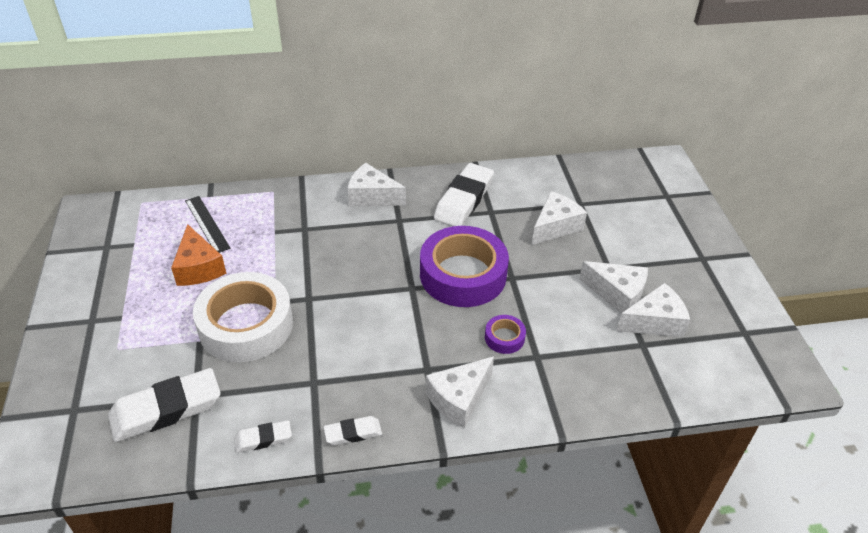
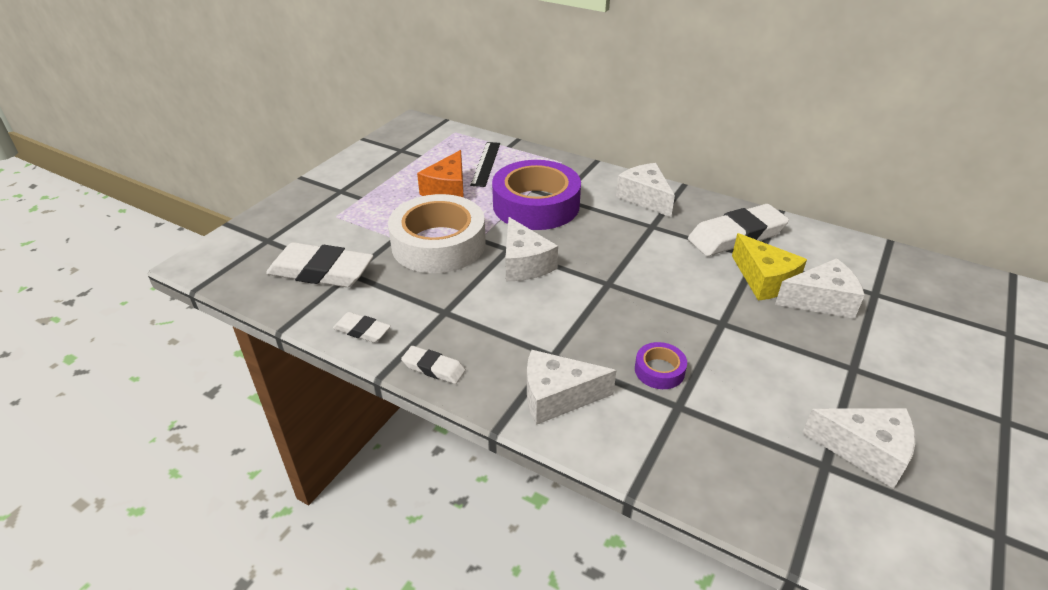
camera: 40 degrees right, 5 degrees down
purple tape [420,226,509,307] -> purple tape moved to [492,160,581,230]
white cheese [579,261,648,313] -> white cheese moved to [505,217,558,281]
none -> yellow cheese [732,233,807,301]

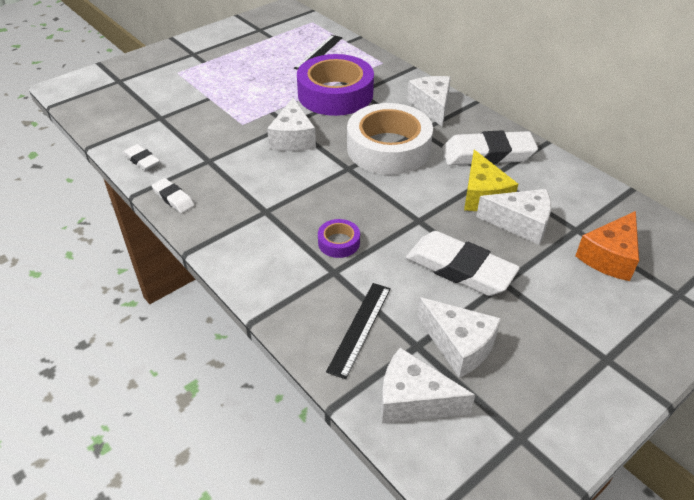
camera: 20 degrees right, 5 degrees up
white eraser [266,242,374,287] -> white eraser moved to [406,231,520,296]
white tape [388,194,486,273] -> white tape moved to [347,103,433,175]
orange cheese [417,150,464,198] -> orange cheese moved to [575,211,639,281]
white cheese [527,350,616,425] -> white cheese moved to [381,347,475,423]
none -> black ruler [326,283,391,379]

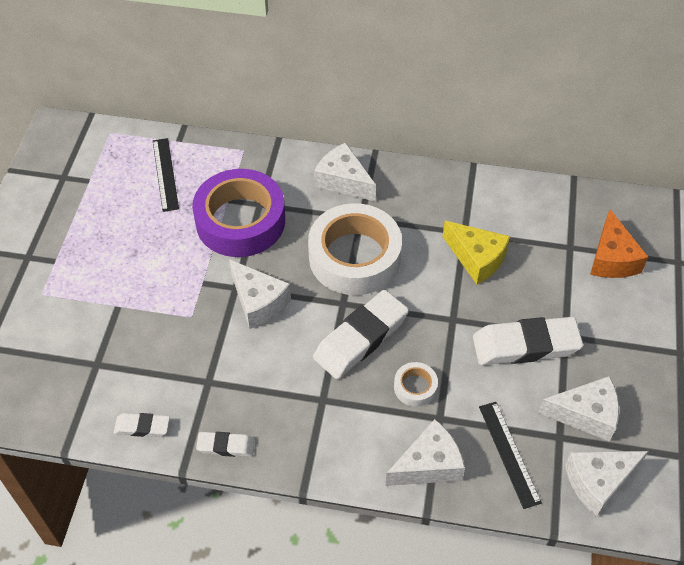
camera: 40 degrees left, 10 degrees up
purple tape [318,219,360,258] -> white tape [394,362,438,407]
white eraser [442,130,538,165] -> white eraser moved to [313,290,409,379]
white cheese [476,189,551,245] -> white cheese moved to [385,419,465,486]

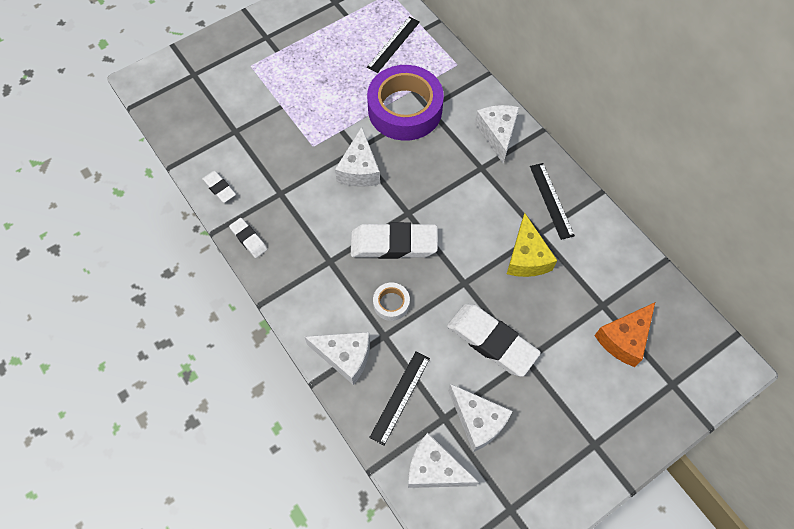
camera: 45 degrees right, 10 degrees up
white tape [308,203,402,295] -> none
none -> black ruler [530,163,575,240]

